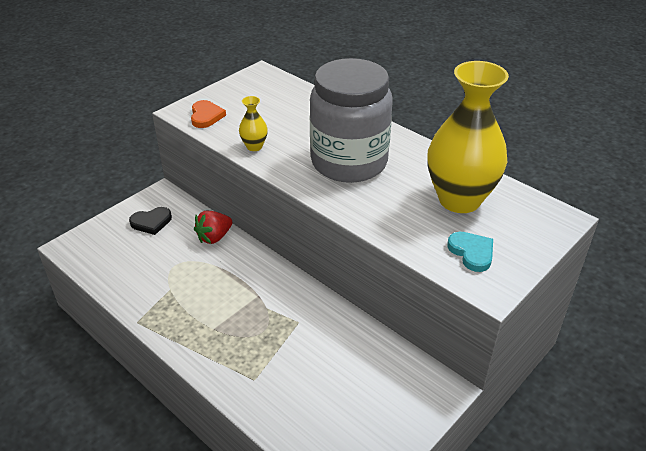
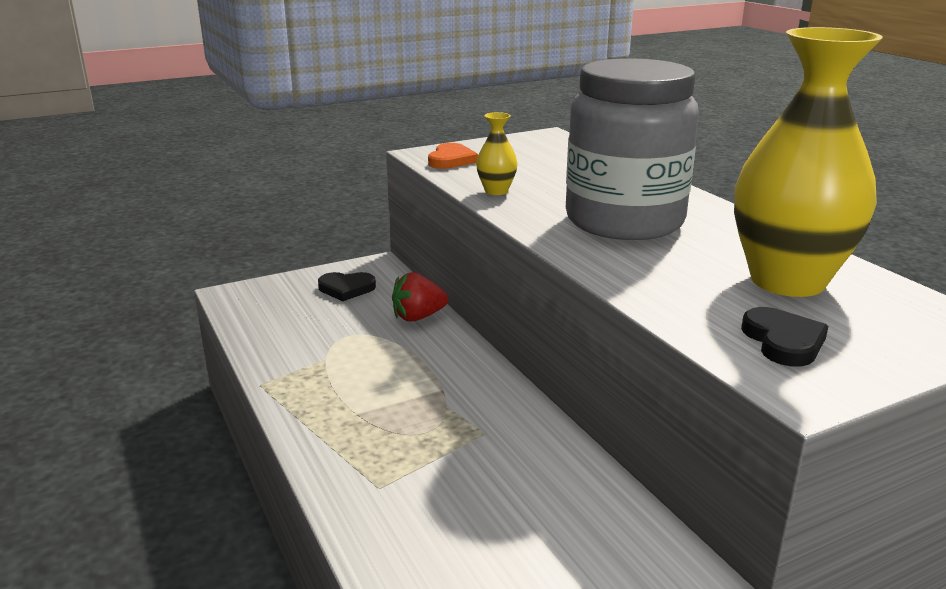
camera: 20 degrees right, 15 degrees down
turquoise heart [447,232,493,272] -> black heart [741,307,829,367]

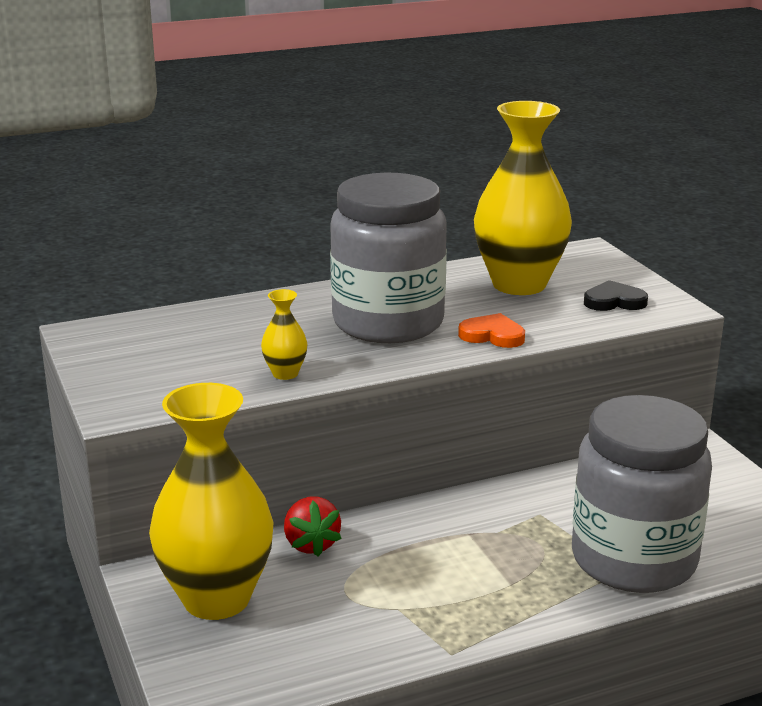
camera: 85 degrees left, 0 degrees up
black heart [318,272,376,301] -> yellow vase [149,383,274,620]
orange heart [428,143,478,169] -> orange heart moved to [458,313,525,348]
none -> grey jar [572,395,712,593]

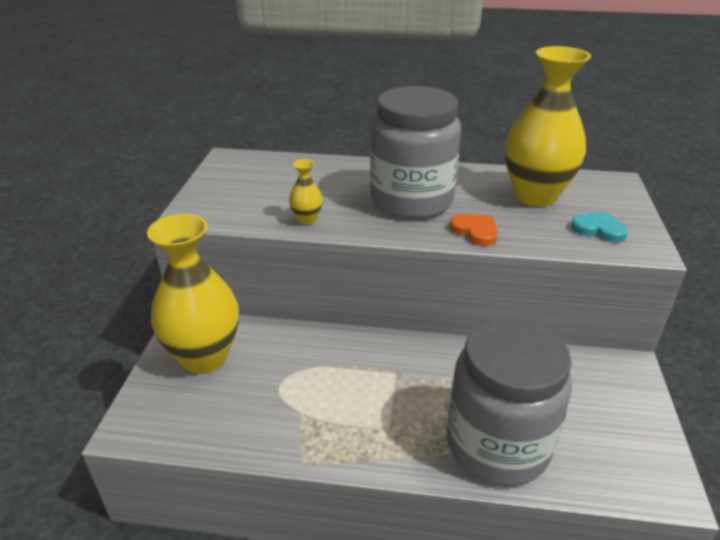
camera: 30 degrees right, 10 degrees up
red strawberry [284,497,342,557] -> none
black heart [584,280,648,311] -> turquoise heart [571,211,628,242]

